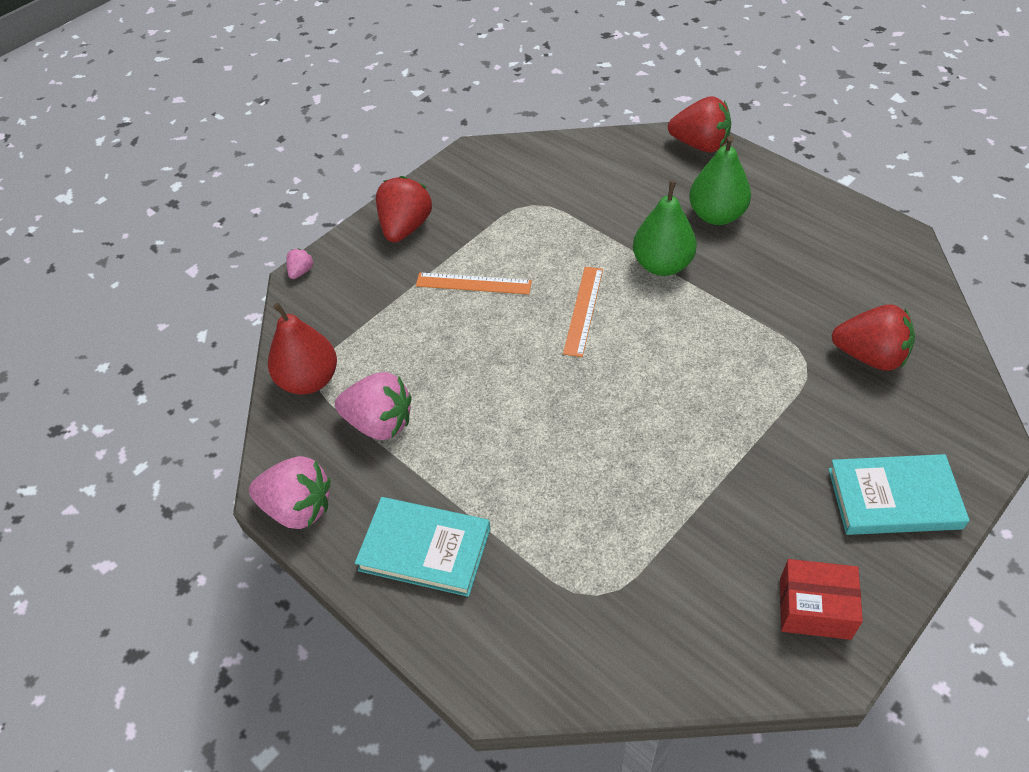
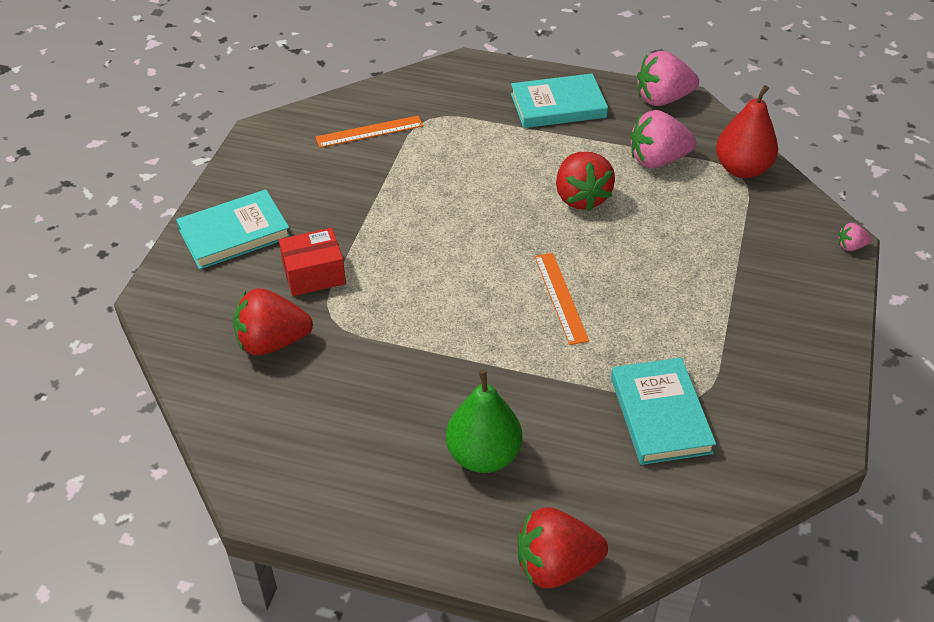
camera: 150 degrees right, 5 degrees down
pink strawberry [287,248,313,279] -> pink strawberry turned 90 degrees clockwise [838,223,872,251]
red strawberry [376,176,432,242] -> red strawberry moved to [556,152,615,211]
orange ruler [416,272,532,294] -> orange ruler moved to [316,116,423,148]
green pear [633,181,697,276] -> none
red box [780,559,863,640] -> red box moved to [279,228,346,296]
none -> turquoise book [611,357,716,465]

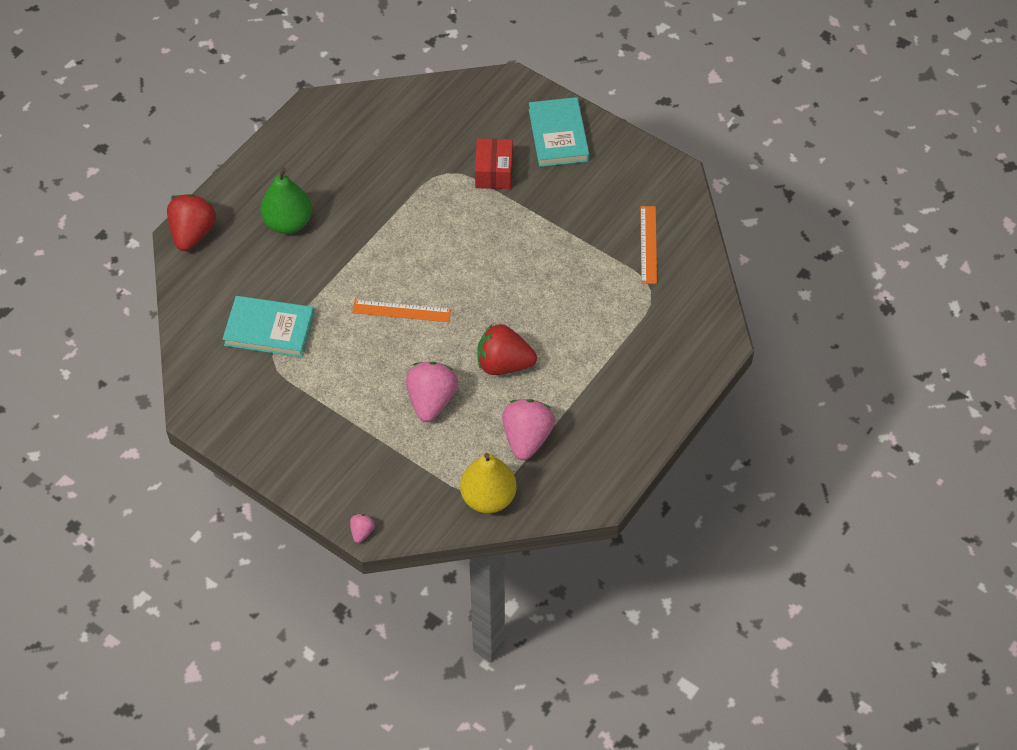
camera: 110 degrees right, 10 degrees up
red strawberry [233,288,313,355] -> none
turquoise book [511,74,608,128] -> none
pink strawberry [637,51,699,106] -> pink strawberry moved to [406,362,458,422]
red pear [716,85,778,178] -> yellow pear [460,453,517,513]

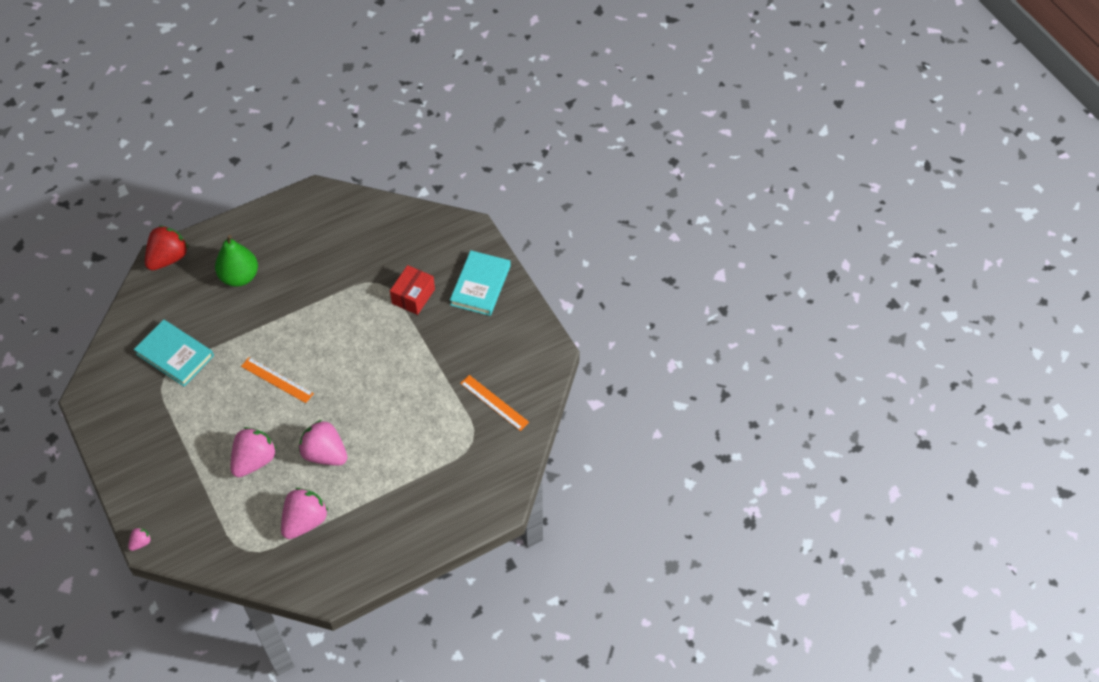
camera: 25 degrees right, 0 degrees up
yellow pear [460,453,517,513] -> none
red strawberry [477,324,537,375] -> pink strawberry [299,420,347,466]
orange ruler [640,206,657,284] -> orange ruler turned 75 degrees counterclockwise [460,375,529,431]

